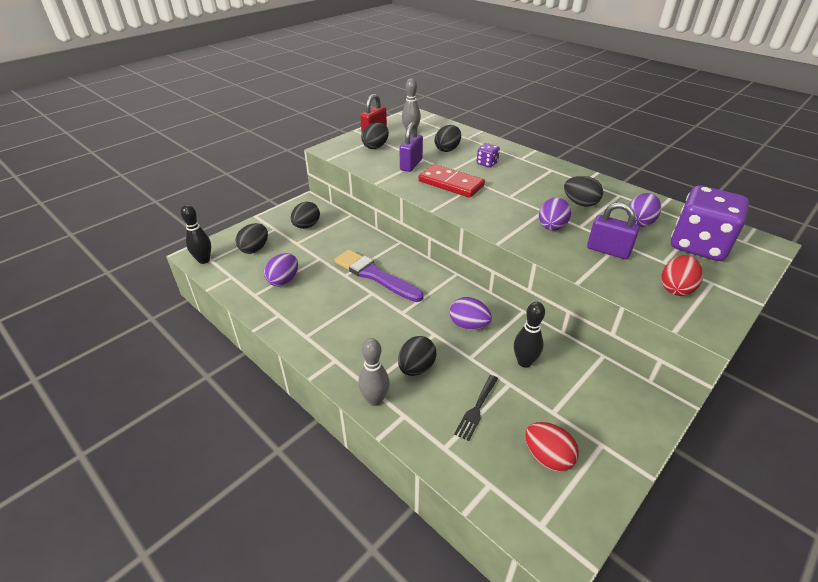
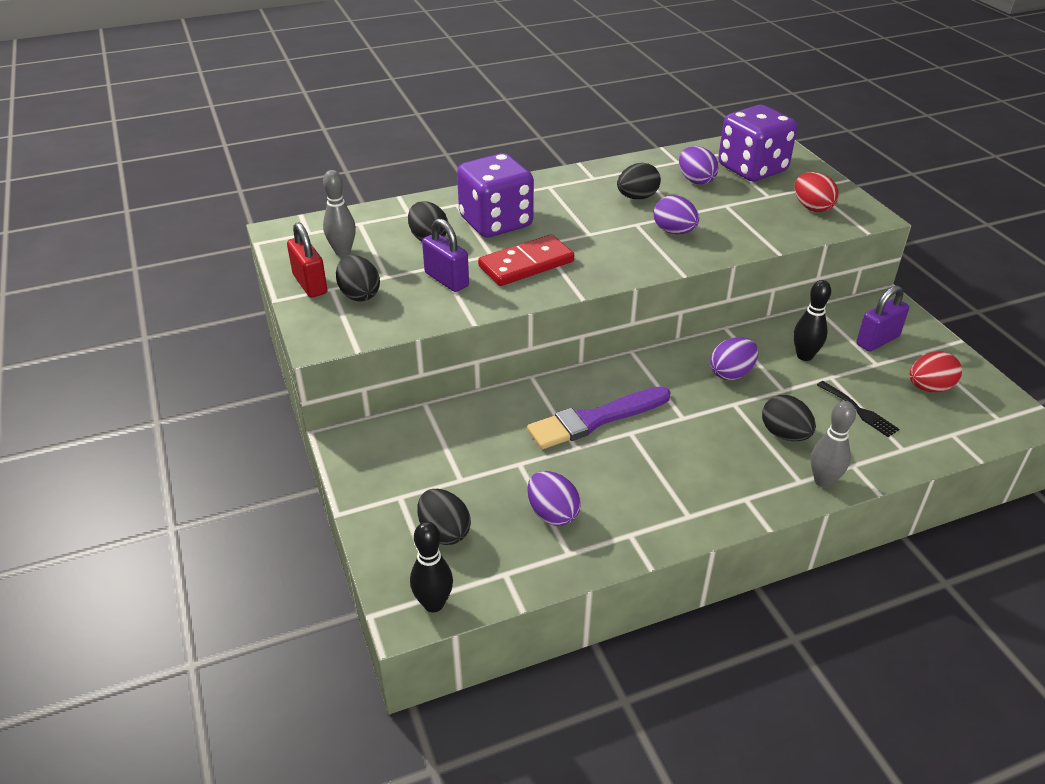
camera: 65 degrees left, 0 degrees up
black egg [291,201,320,229] -> none
purple dice [477,143,500,168] -> purple dice [457,153,534,238], size x2.35
purple padlock [587,202,640,259] -> purple padlock moved to [856,285,909,352]

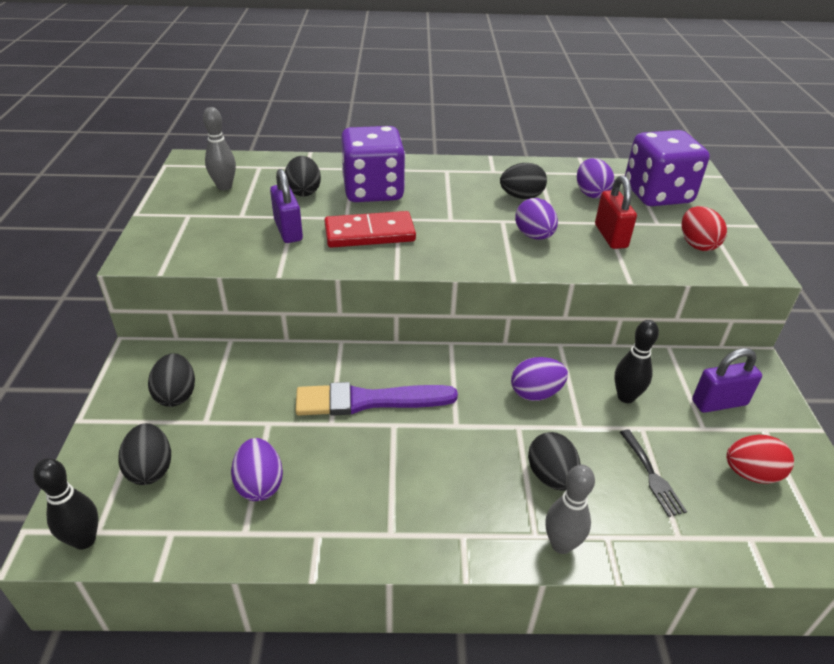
camera: 20 degrees right, 0 degrees up
red padlock [287,222,328,298] -> red padlock moved to [595,175,637,249]
black egg [336,255,380,302] -> black egg moved to [148,353,195,407]

